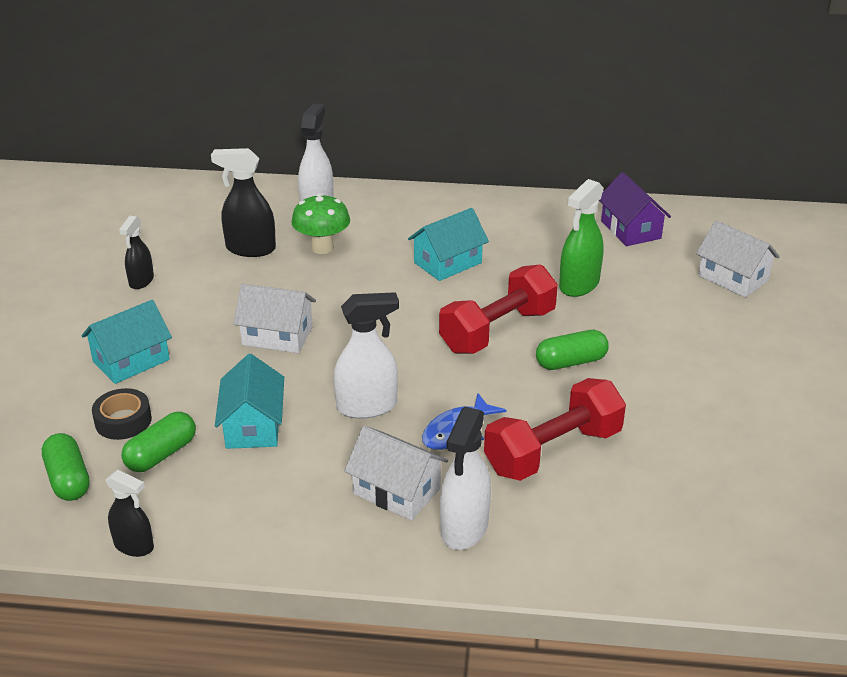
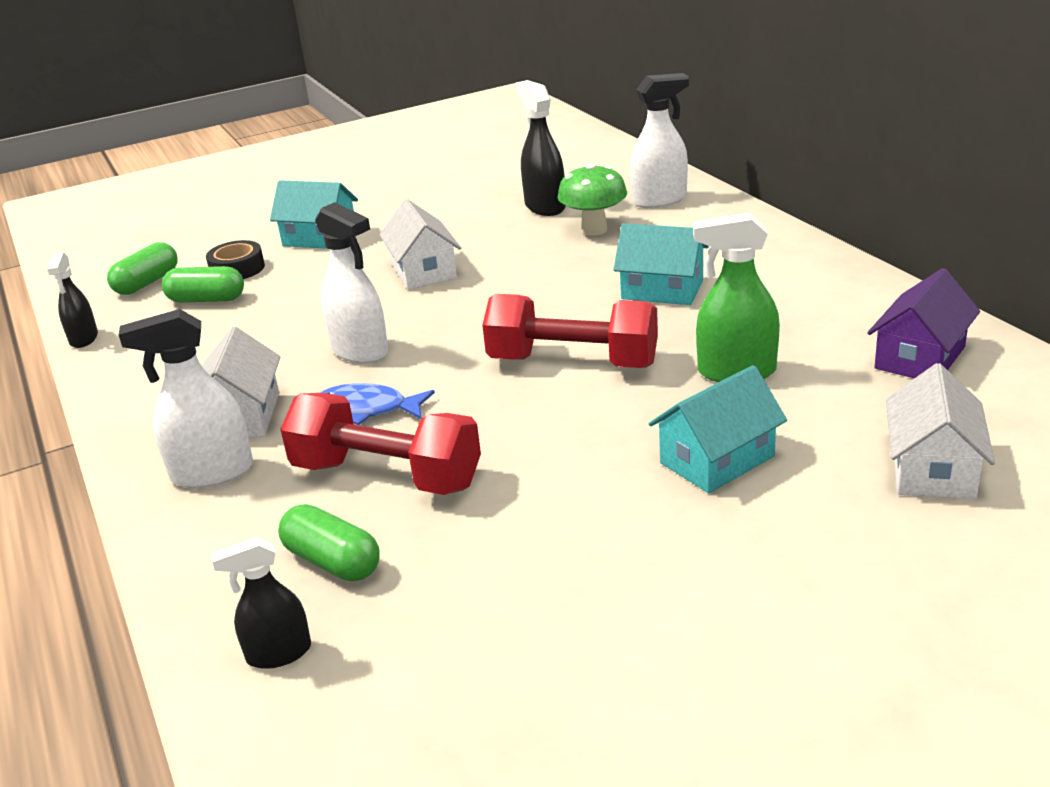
camera: 60 degrees right, 5 degrees down
black spray bottle [119,216,154,289] -> black spray bottle moved to [211,537,311,669]
turquoise house [215,354,284,449] -> turquoise house moved to [649,365,787,493]
green capsule [536,330,609,370] -> green capsule moved to [278,504,380,581]

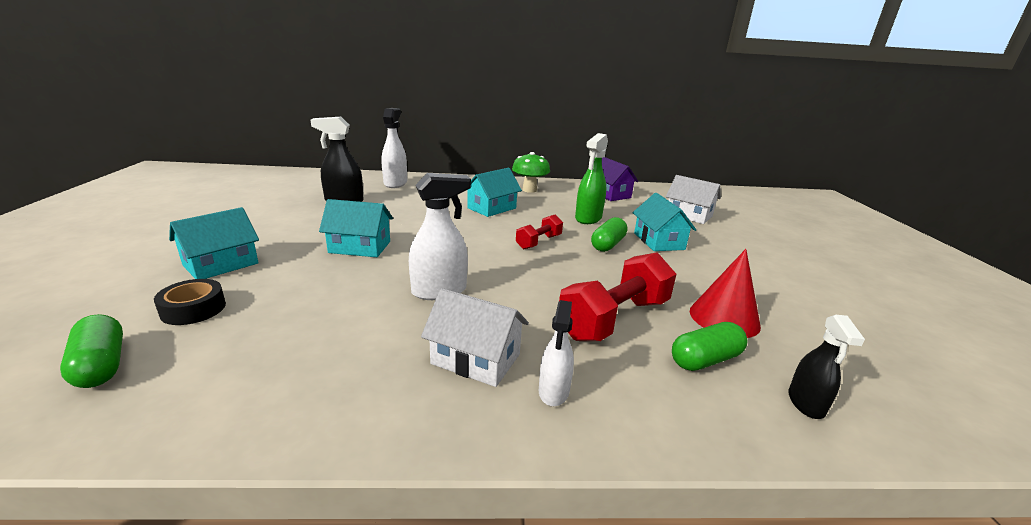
camera: 70 degrees left, 5 degrees down
black spray bottle [47,252,98,348] -> none
white spray bottle [119,309,253,488] -> white spray bottle [539,300,574,406], size x0.64
green capsule [162,266,244,302] -> green capsule moved to [591,217,627,252]
blue fish [320,383,435,425] -> none
white house [380,199,461,290] -> turquoise house [319,199,393,257]
red dumbbell [482,294,658,368] -> red dumbbell [516,214,563,249], size x0.56
green mushroom [557,163,627,236] -> green mushroom moved to [512,152,550,193]
none -> red cone [690,249,761,338]

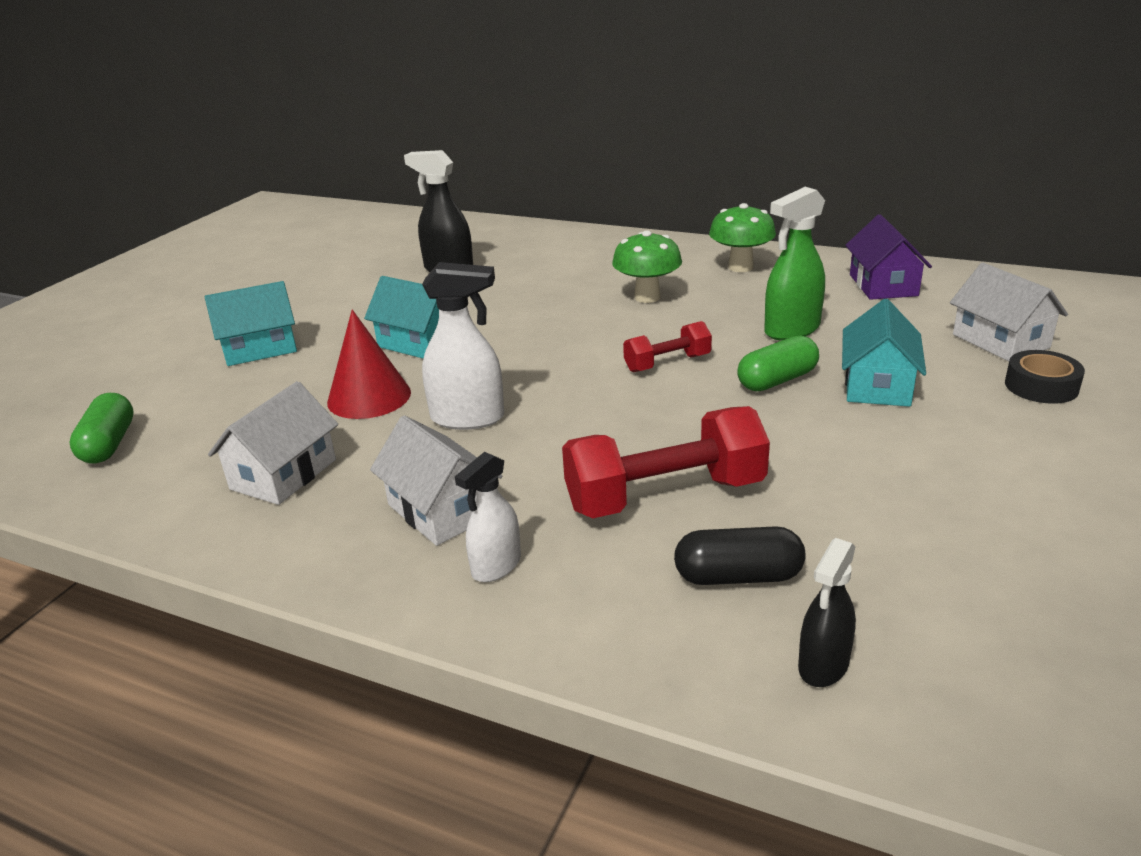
camera: 30 degrees right, 5 degrees up
black tape [154,279,226,325] -> black tape moved to [1005,350,1085,404]
white spray bottle [381,108,407,188] -> none
turquoise house [467,168,522,217] -> green mushroom [612,230,682,303]
green capsule [672,322,748,371] -> black capsule [674,526,806,585]
red cone [690,249,761,338] -> red cone moved to [327,309,411,419]
none -> white house [208,381,338,505]

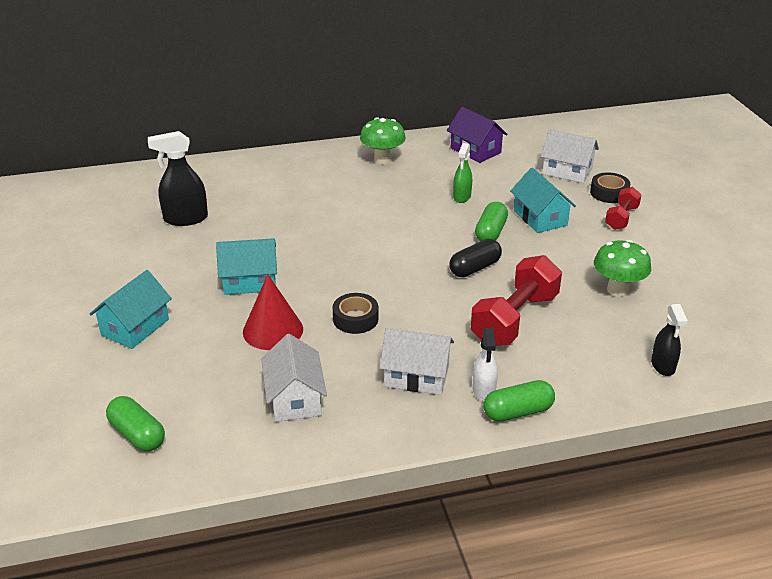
camera: 40 degrees left, 5 degrees up
white spray bottle [422,262,504,430] -> black tape [333,293,378,334]
green mushroom [612,230,682,303] -> green mushroom moved to [594,240,651,297]
red dumbbell [623,321,712,372] -> red dumbbell moved to [605,187,642,230]
black capsule [674,526,806,585] -> black capsule moved to [449,239,502,277]
green spray bottle [764,187,825,341] -> green spray bottle [453,143,472,203], size x0.64
none -> green capsule [483,380,555,422]

